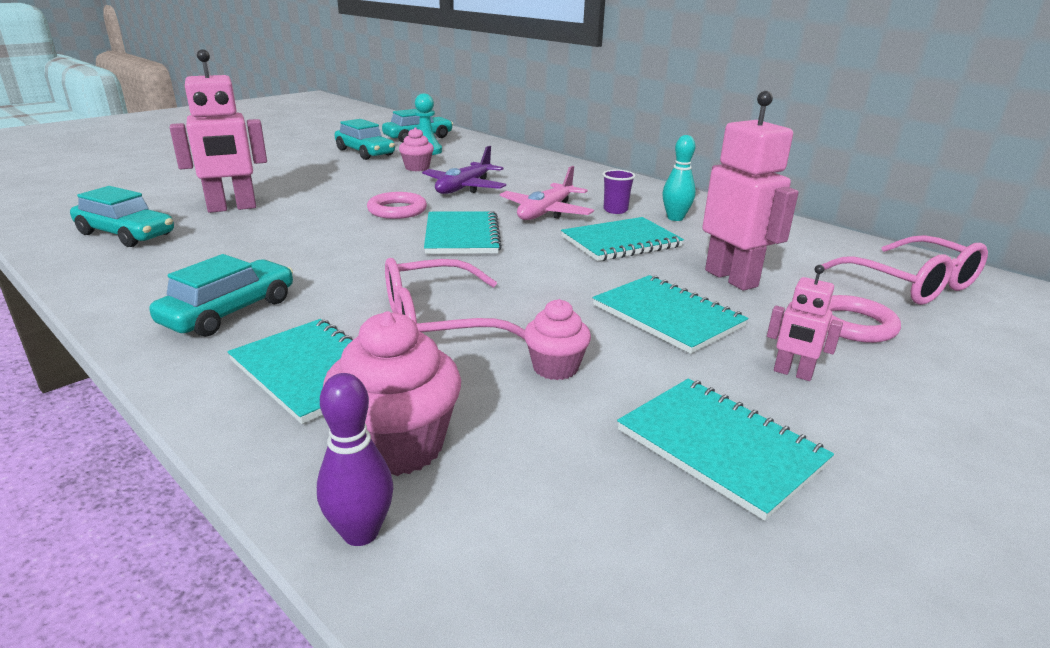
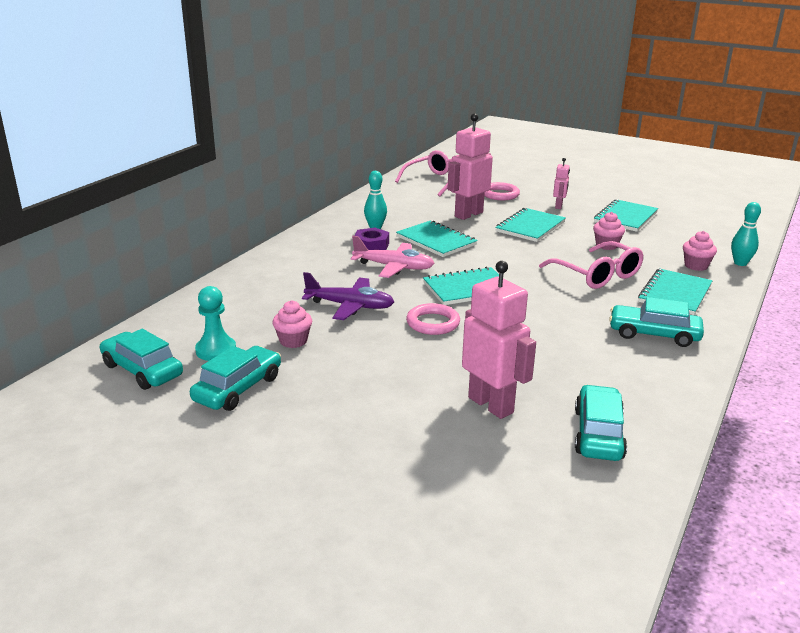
camera: 105 degrees left, 0 degrees up
purple bowling pin [317,373,393,546] -> turquoise bowling pin [731,202,761,266]
pink cupcake [323,311,461,476] -> pink cupcake [683,231,717,271], size x0.61
purple cup [603,170,635,214] -> purple nut [354,228,389,250]

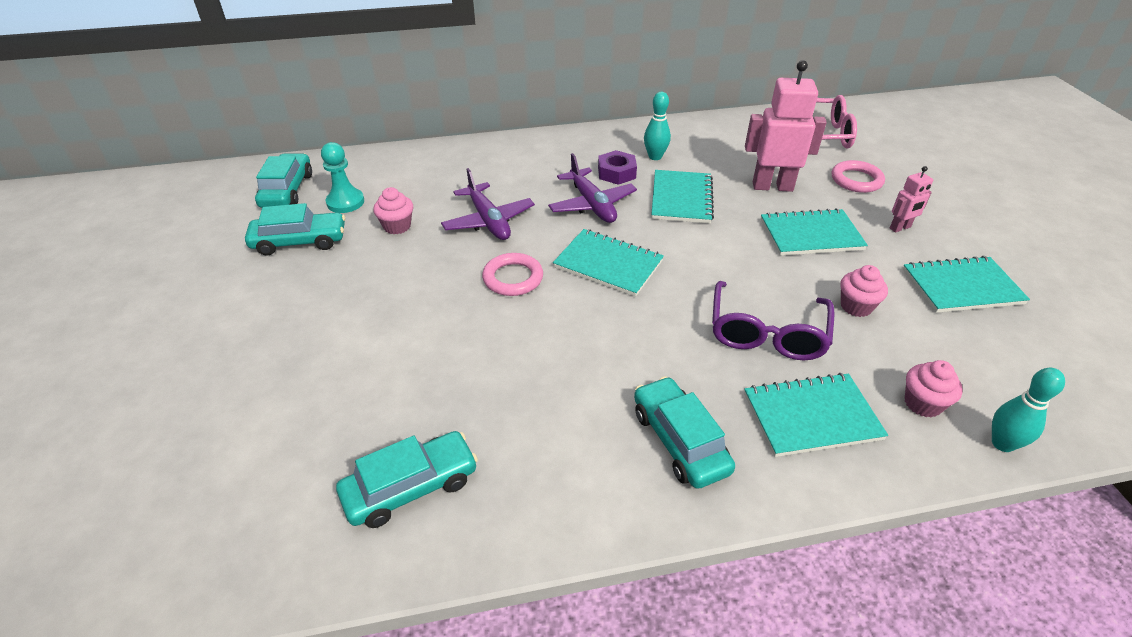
camera: 50 degrees right, 15 degrees up
pink plane [351,236,435,278] -> purple plane [548,153,637,223]
pink robot [462,261,536,419] -> none
pink glasses [539,241,644,289] -> purple glasses [712,281,835,360]

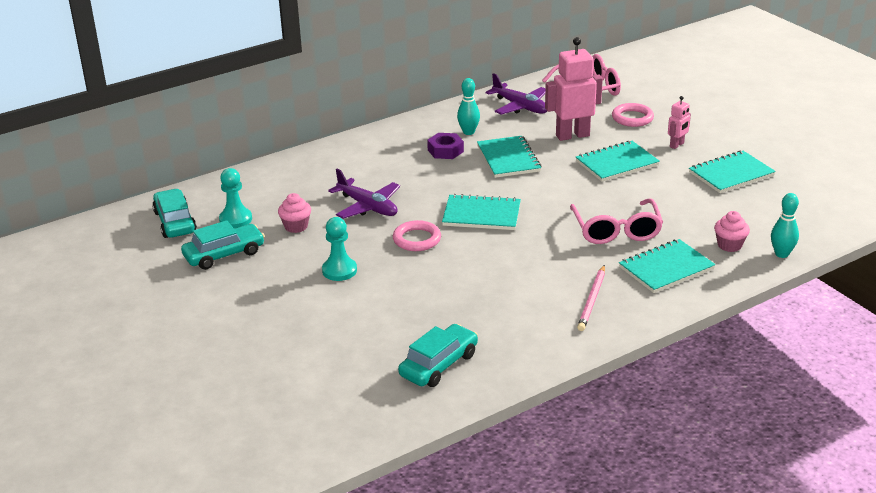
camera: 20 degrees left, 10 degrees down
purple plane [548,153,637,223] -> purple plane moved to [485,73,547,114]
turquoise car [634,376,735,489] -> pink pencil [577,265,605,331]
purple glasses [712,281,835,360] -> pink glasses [570,198,663,244]
pink cupcake [841,265,888,317] -> none
none -> turquoise pawn [322,217,357,281]

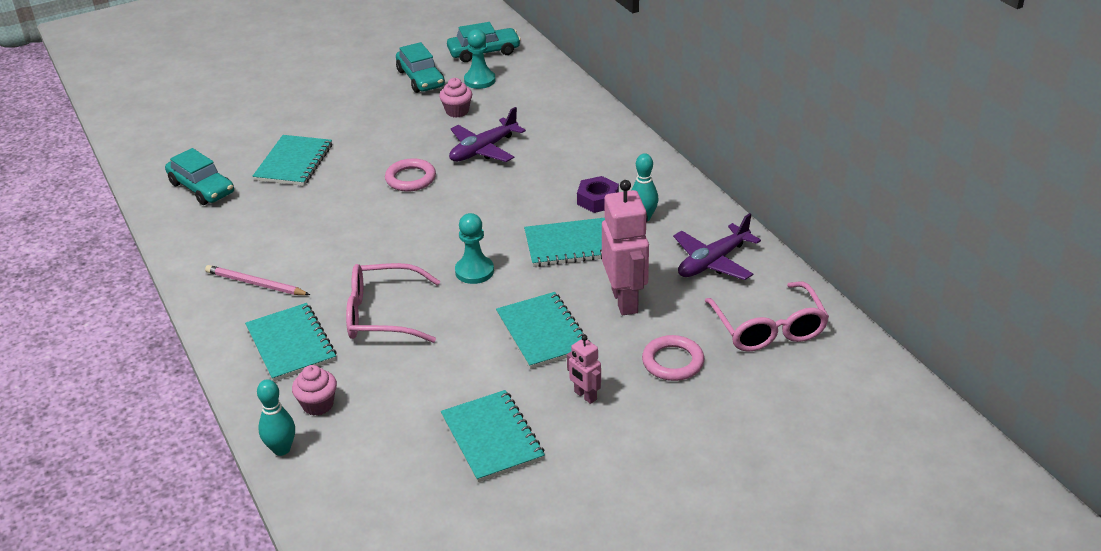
camera: 95 degrees right, 5 degrees up
turquoise pawn [322,217,357,281] -> turquoise pawn moved to [455,213,494,284]
turquoise notebook [442,194,521,230] -> turquoise notebook moved to [252,135,332,186]

